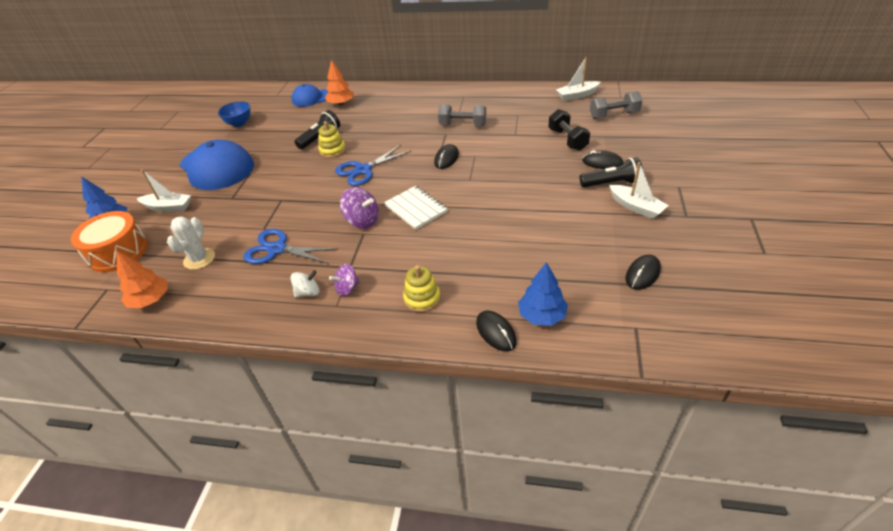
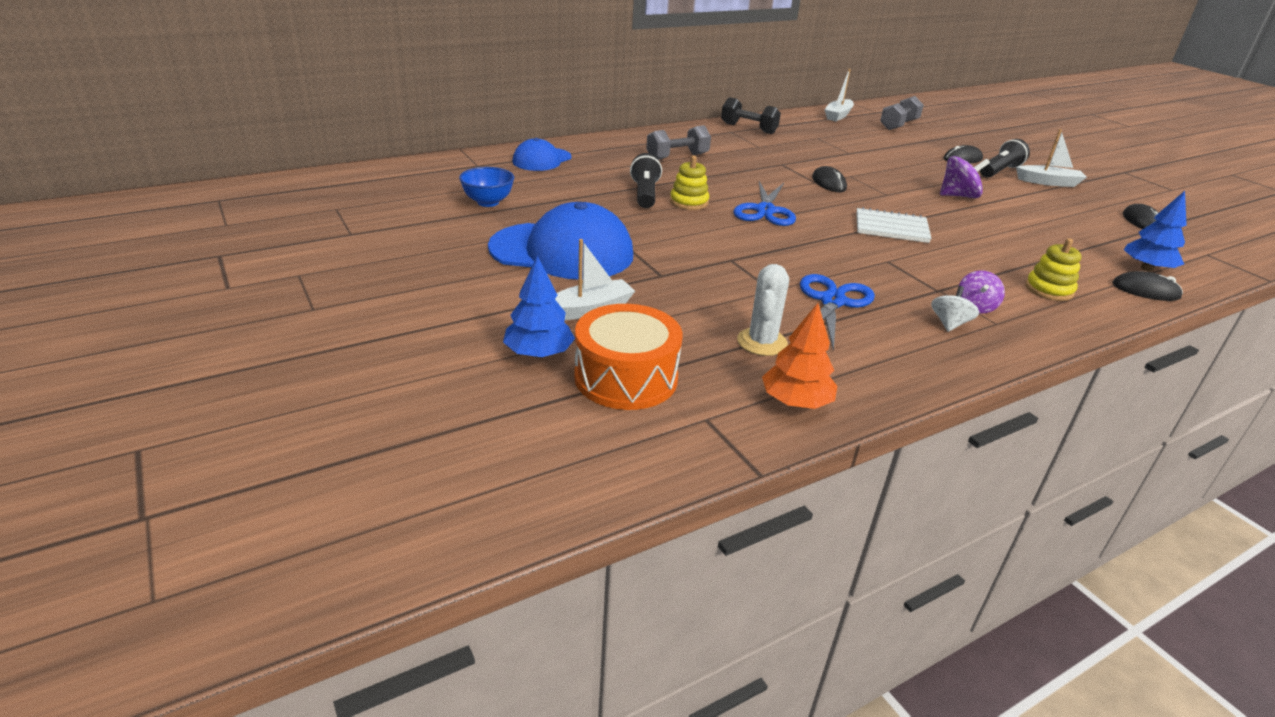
camera: 45 degrees left, 10 degrees down
white cactus [167,216,215,270] -> white cactus turned 45 degrees clockwise [737,264,789,356]
blue scissors [243,229,338,264] -> blue scissors turned 135 degrees clockwise [800,274,875,351]
orange tree [325,60,354,106] -> none
purple spinning top [340,187,379,229] -> purple spinning top moved to [940,156,990,198]
grey dumbbell [438,104,486,126] -> grey dumbbell moved to [646,125,711,160]
black dumbbell [548,109,590,151] -> black dumbbell moved to [721,97,781,134]

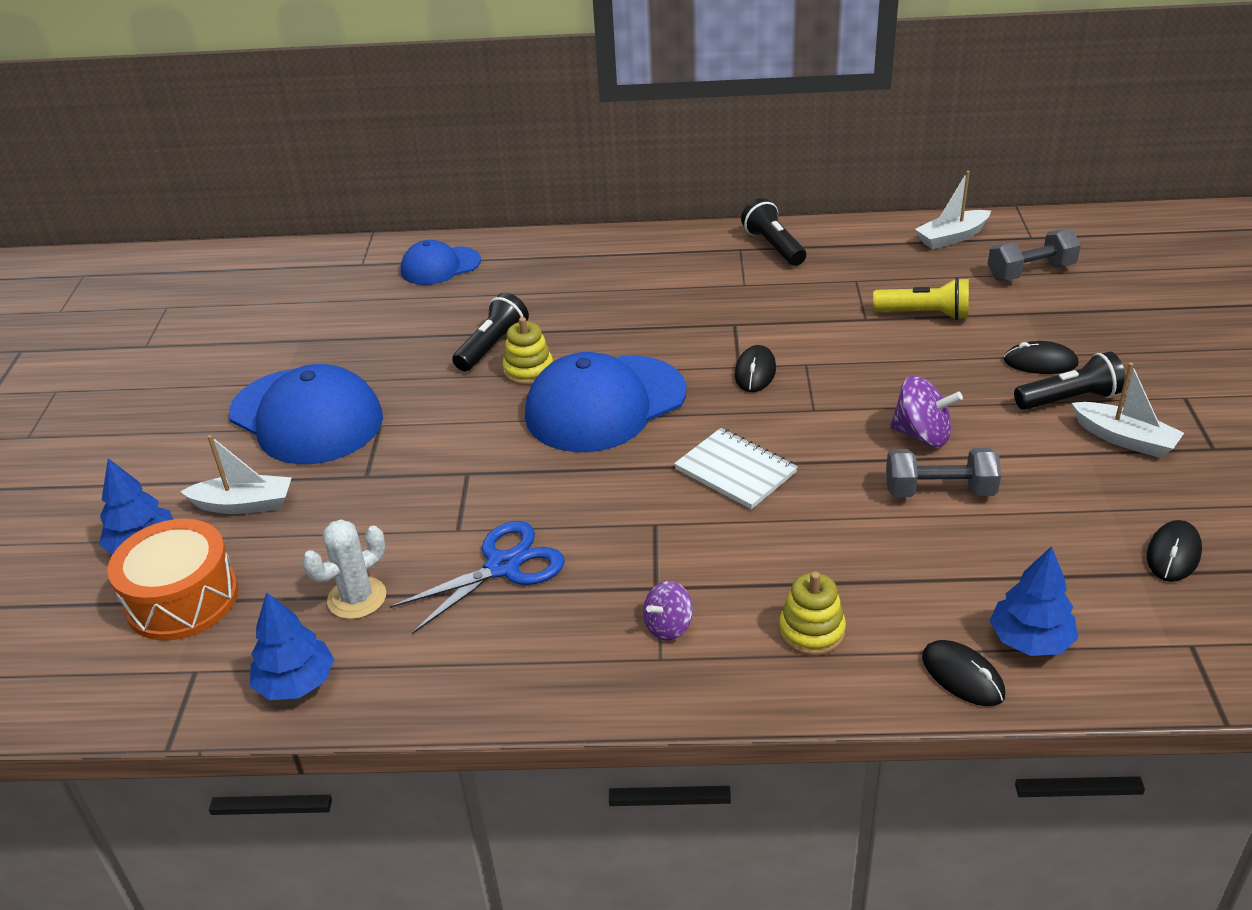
camera: 35 degrees right, 5 degrees up
blue bowl [459,167,514,207] -> none
grey dumbbell [646,125,711,160] -> grey dumbbell moved to [886,448,1001,497]
black dumbbell [721,97,781,134] -> black flashlight [741,198,806,266]
blue scissors [733,181,796,226] -> blue cap [525,352,686,452]
orange tree [762,303,837,409] -> blue tree [250,592,335,700]
white spinning top [931,286,979,332] -> none
none -> yellow flashlight [873,278,969,320]

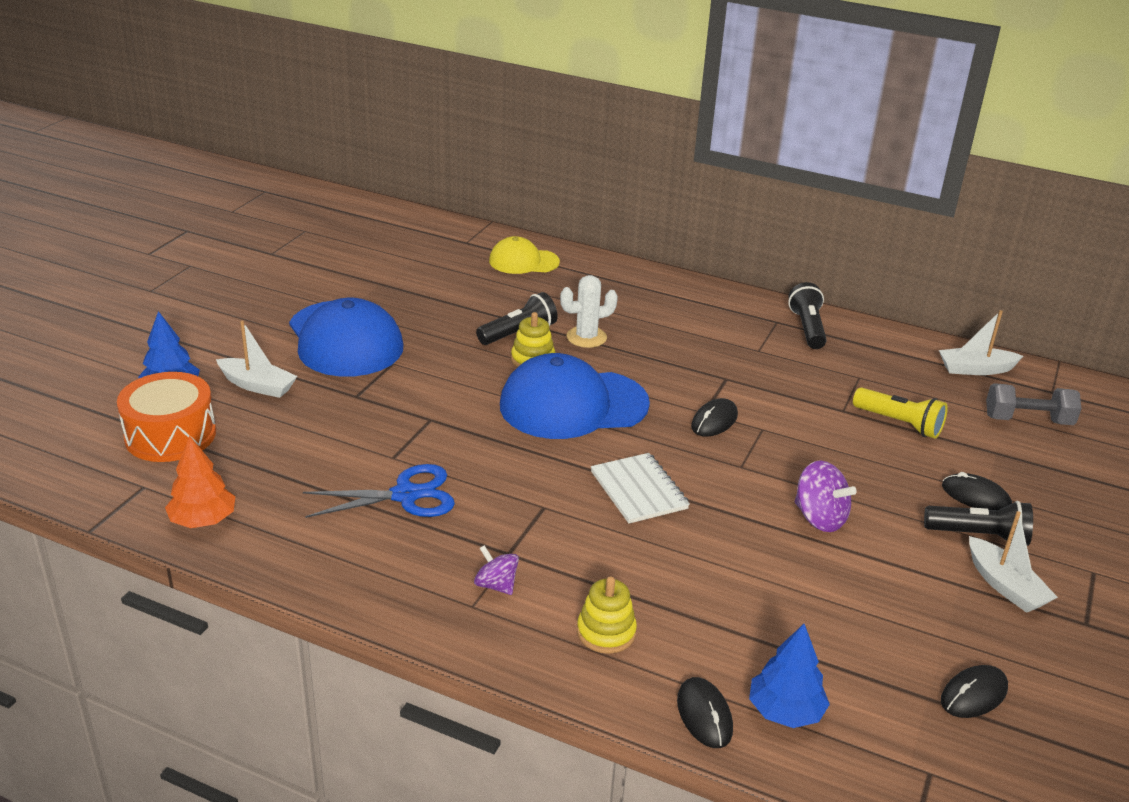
camera: 20 degrees right, 5 degrees down
blue tree [250,592,335,700] -> orange tree [165,435,236,528]
white cactus [302,519,386,619] -> white cactus moved to [560,275,618,348]
blue cap [401,240,481,285] -> yellow cap [489,236,560,274]
purple spinning top [643,581,693,641] -> purple spinning top turned 60 degrees clockwise [474,545,519,595]
grey dumbbell [886,448,1001,497] -> none

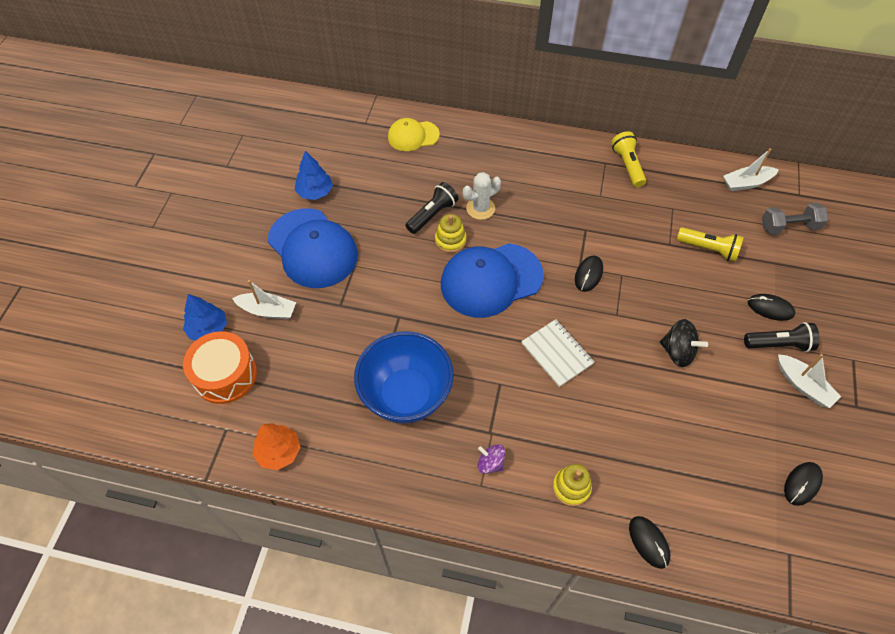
camera: 10 degrees left, 25 degrees up
blue scissors [303,464,455,518] -> blue bowl [354,331,454,423]
blue tree [749,624,830,728] -> blue tree moved to [295,151,333,200]
black flashlight [788,282,827,349] -> yellow flashlight [611,131,646,187]
purple spinning top [795,460,857,532] -> black spinning top [660,319,708,367]

